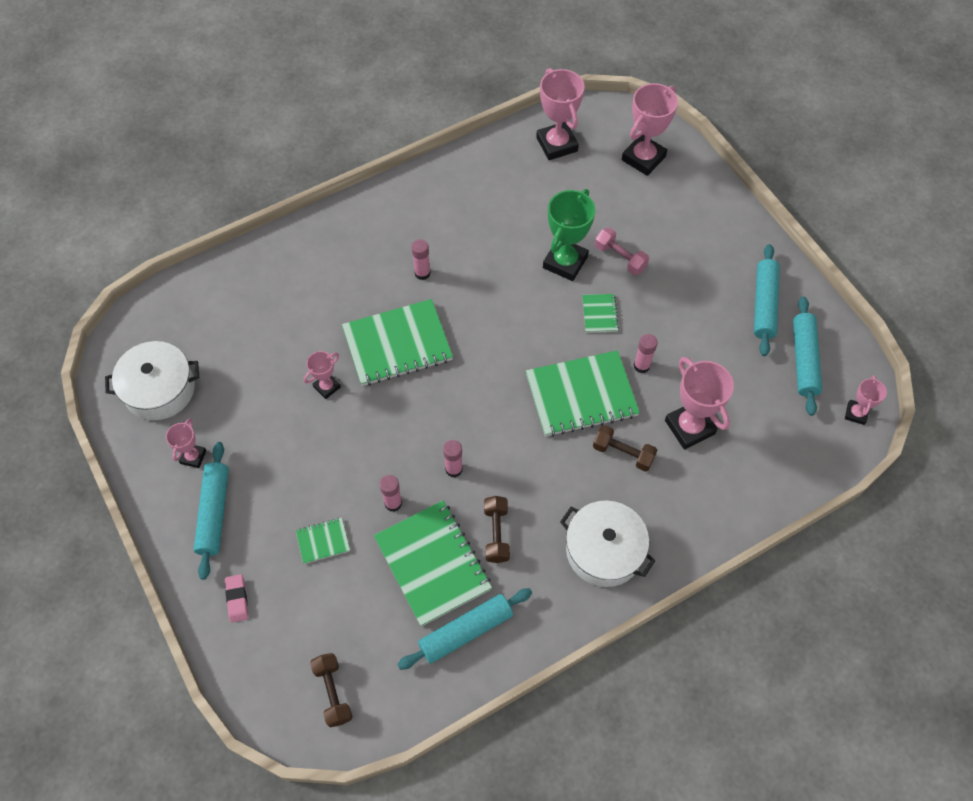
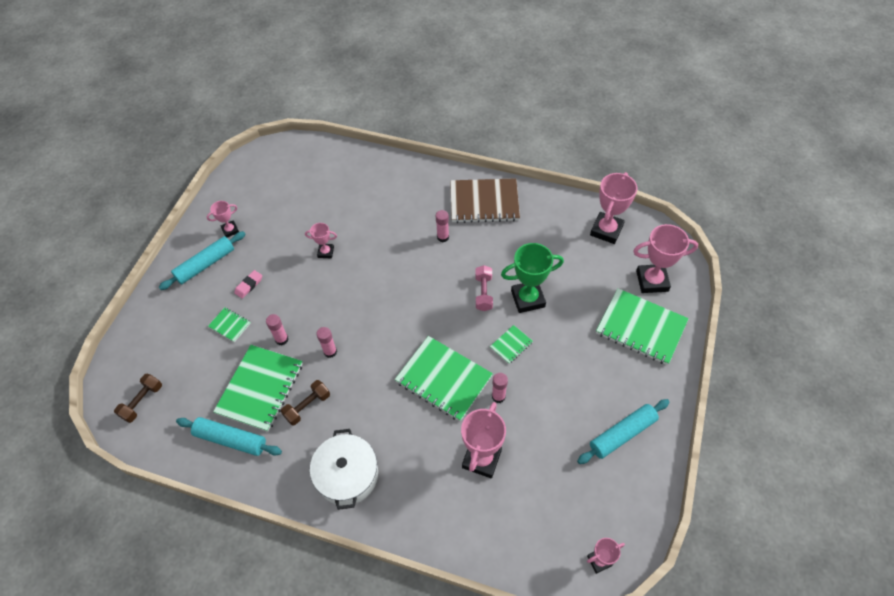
camera: 50 degrees right, 5 degrees down
white pot [105,341,199,420] -> none
pink eraser [225,574,248,623] -> pink eraser moved to [234,270,262,299]
green notebook [342,299,453,386] -> green notebook moved to [596,288,689,365]
brown dumbbell [593,425,657,472] -> none
pink dumbbell [595,227,649,275] -> pink dumbbell moved to [475,265,493,311]
turquoise rolling pin [793,296,822,416] -> none
none -> brown notebook [450,178,520,223]

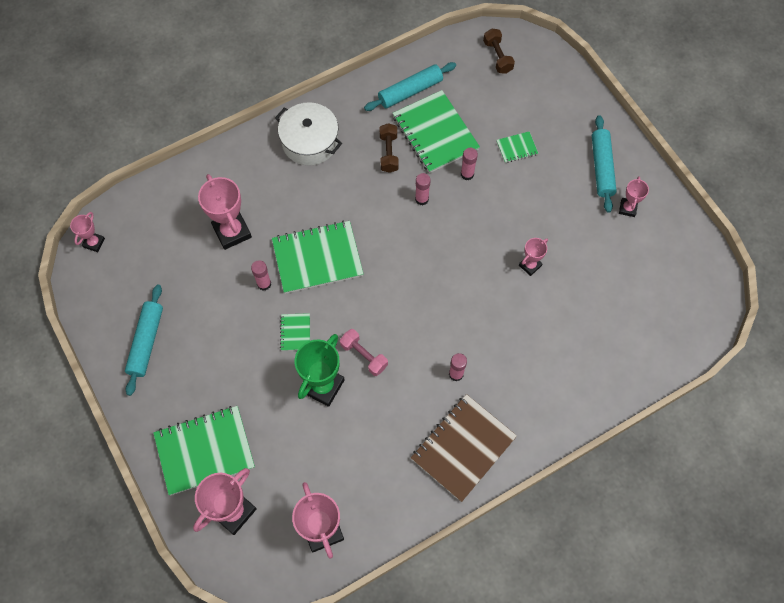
camera: 130 degrees right, 10 degrees up
pink eraser [234,270,262,299] -> none

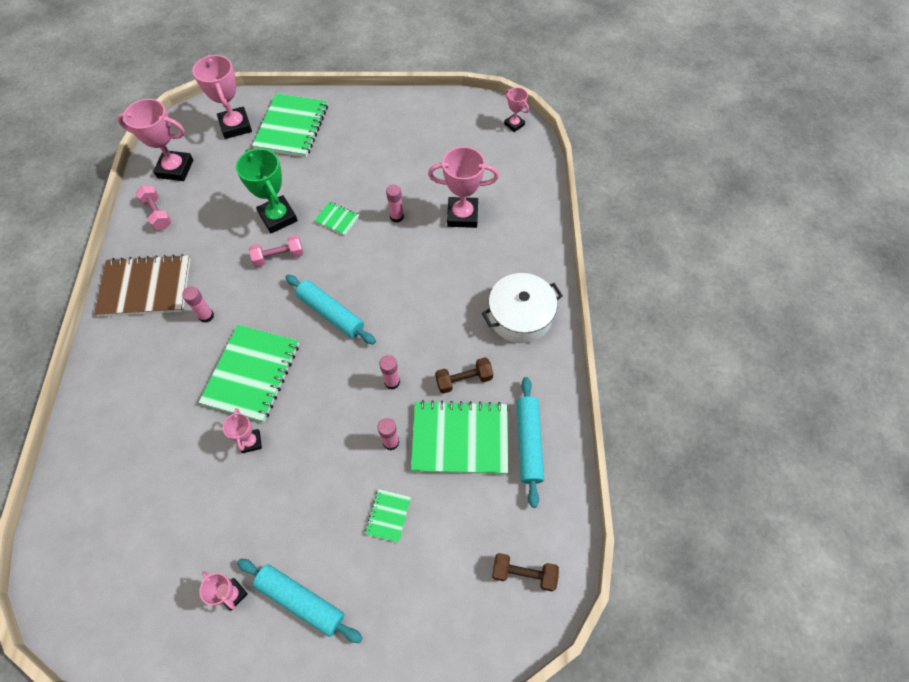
camera: 120 degrees right, 5 degrees down
turquoise rolling pin [125,284,163,396] -> turquoise rolling pin moved to [285,275,376,344]
green notebook [272,221,364,294] -> green notebook moved to [198,325,299,422]
brown dumbbell [380,123,399,173] -> brown dumbbell turned 45 degrees counterclockwise [435,357,493,394]
brown notebook [411,394,517,502] -> brown notebook turned 75 degrees counterclockwise [94,254,191,317]
none -> pink dumbbell [136,185,172,230]

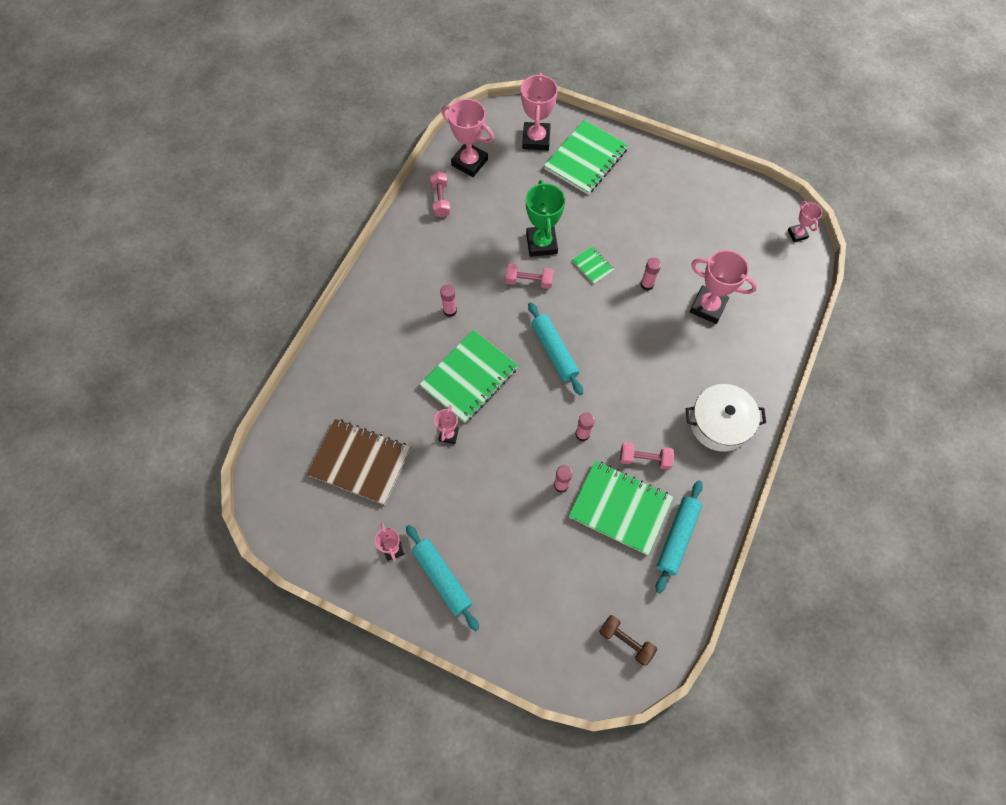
camera: 25 degrees right, 5 degrees up
brown notebook [94,254,191,317] -> brown notebook moved to [307,419,410,505]
green notebook [365,489,411,543] -> none
brown dumbbell [435,357,493,394] -> pink dumbbell [620,442,674,470]

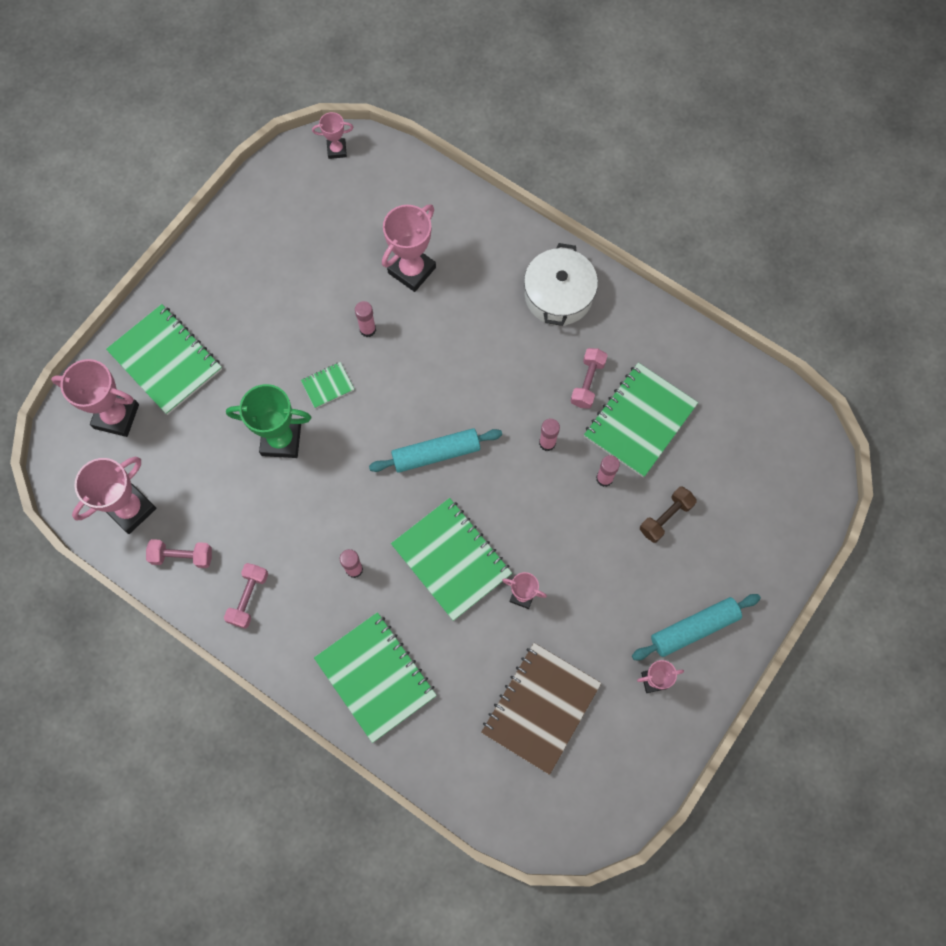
camera: 80 degrees left, 5 degrees up
pink dumbbell [506,264,554,289] -> pink dumbbell moved to [224,563,268,629]
brown dumbbell [599,615,657,666] -> brown dumbbell moved to [640,486,697,543]
turquoise rolling pin [656,480,703,594] -> none
none -> green notebook [314,612,437,743]

